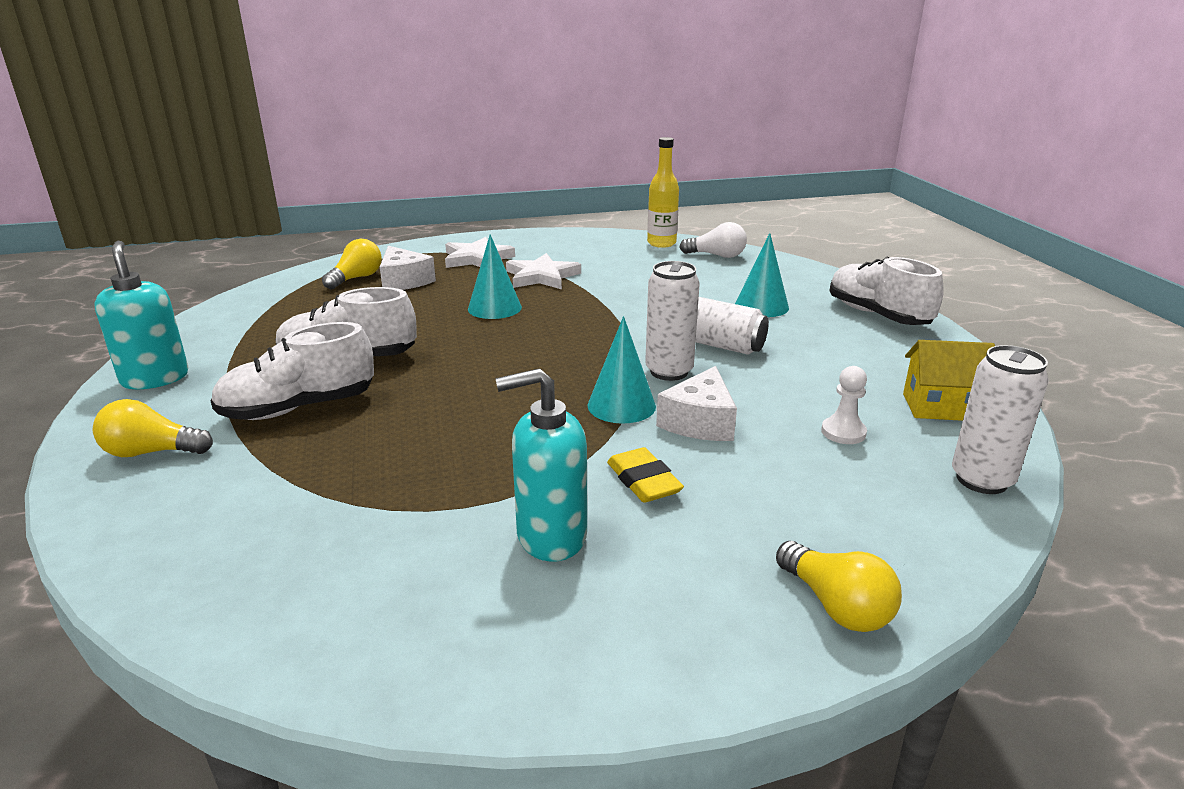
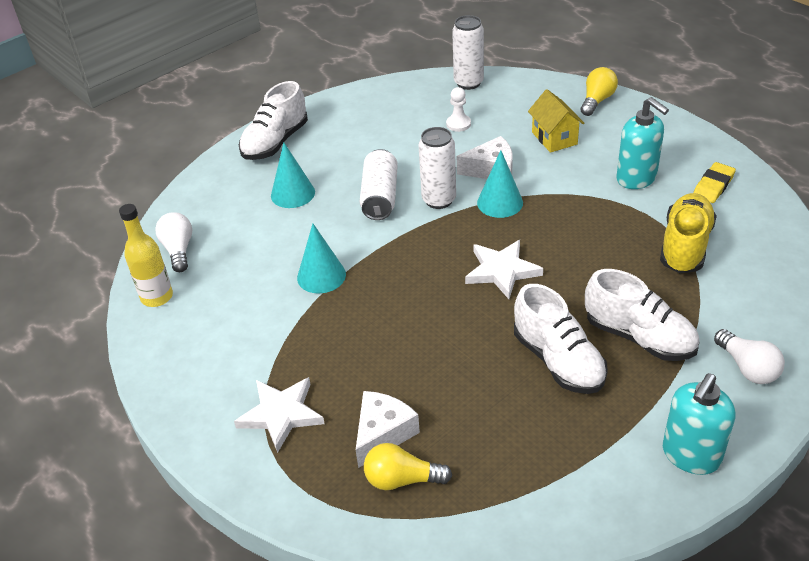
camera: 115 degrees left, 15 degrees up
yellow light bulb [93,399,213,457] -> white light bulb [714,329,785,384]
turquoise cone [468,234,522,319] -> turquoise cone moved to [297,224,346,293]
white star [506,253,581,289] -> white star moved to [465,240,543,299]
yellow eraser [607,447,684,503] -> yellow eraser moved to [693,162,736,203]
yellow house [903,340,995,421] -> yellow house moved to [528,89,585,153]
none -> yellow shoe [660,193,717,273]

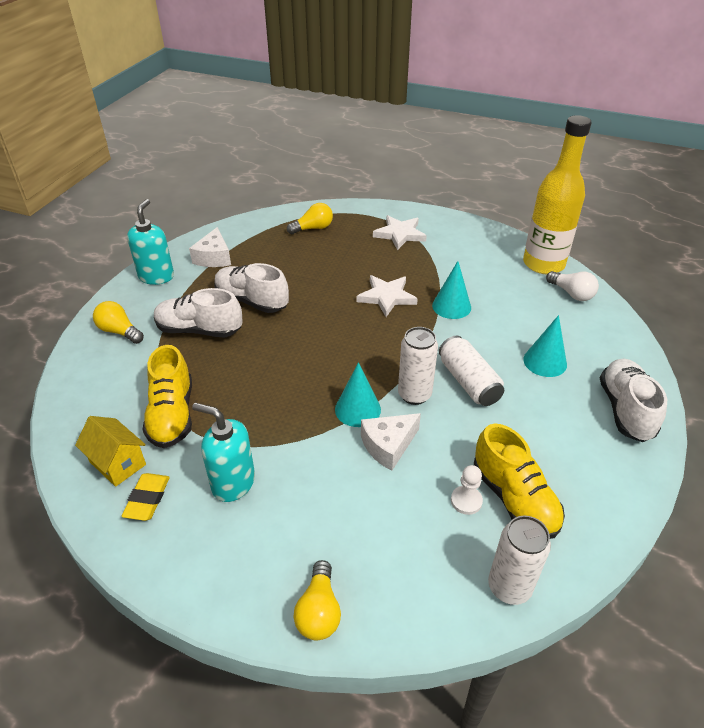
camera: 150 degrees right, 0 degrees up
yellow bottle [119,204,173,307] -> yellow bottle [523,115,592,274], size x1.76
white cheese [356,391,420,468] -> white cheese moved to [189,227,231,267]
white star [465,240,543,299] -> white star moved to [357,275,418,317]
yellow house [528,89,585,153] -> yellow house moved to [75,416,146,487]
white light bulb [714,329,785,384] -> yellow light bulb [93,301,144,344]
none -> yellow shoe [474,423,565,539]

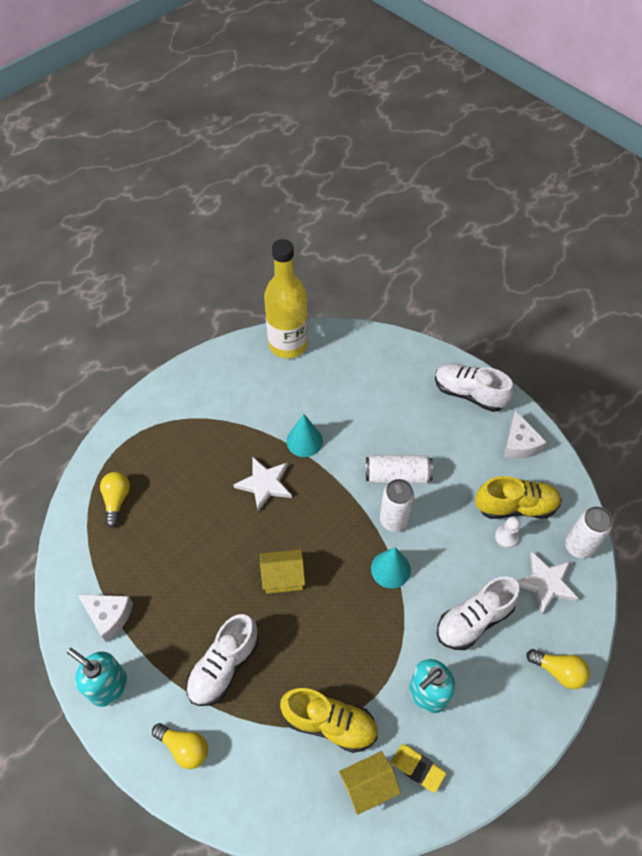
camera: 65 degrees left, 15 degrees up
yellow light bulb [93,301,144,344] -> yellow light bulb turned 120 degrees counterclockwise [152,723,208,769]
white shoe [214,263,289,313] -> white shoe moved to [437,576,520,650]
white cheese [361,413,421,471] -> white cheese moved to [503,410,547,459]
white star [373,215,427,250] -> white star moved to [517,552,579,614]
turquoise cone [523,315,567,377] -> none
white light bulb [546,271,599,301] -> none
none -> yellow house [260,550,305,593]

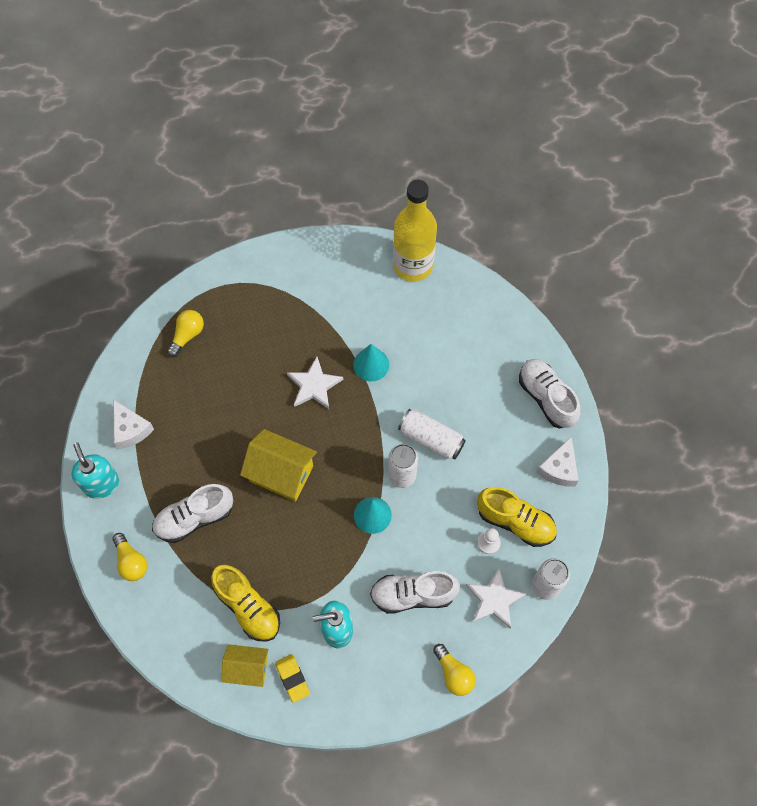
camera: 30 degrees right, 10 degrees up
yellow house [260,550,305,593] -> yellow house [240,429,317,502], size x1.52

